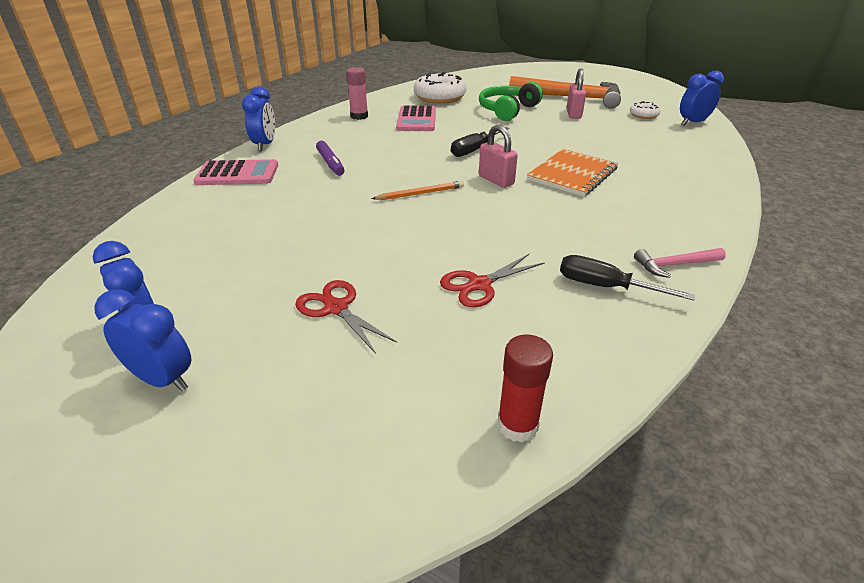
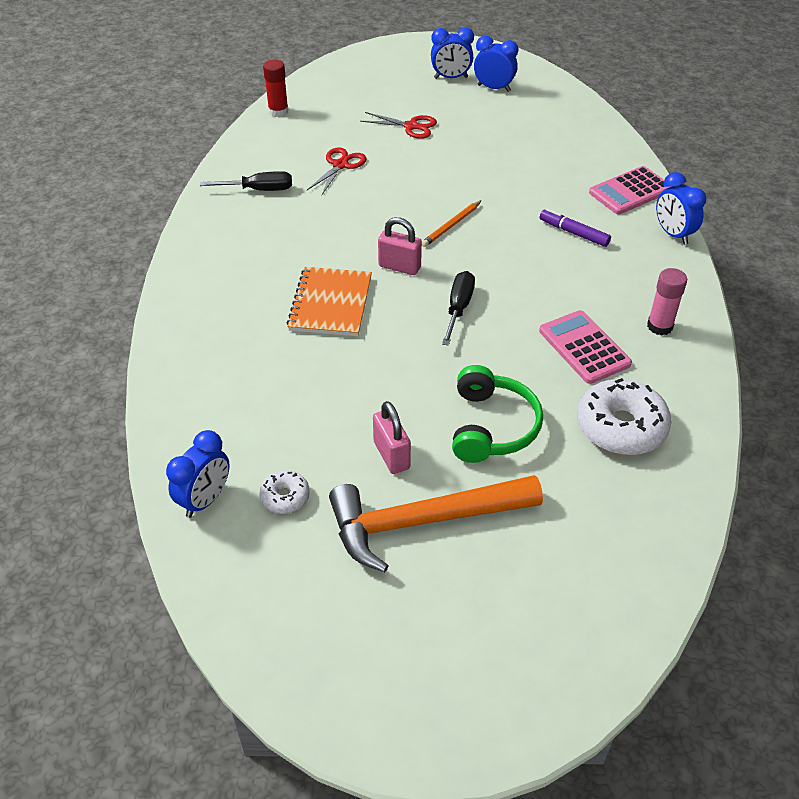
camera: 150 degrees right, 10 degrees up
pink hammer [634,248,726,278] -> none

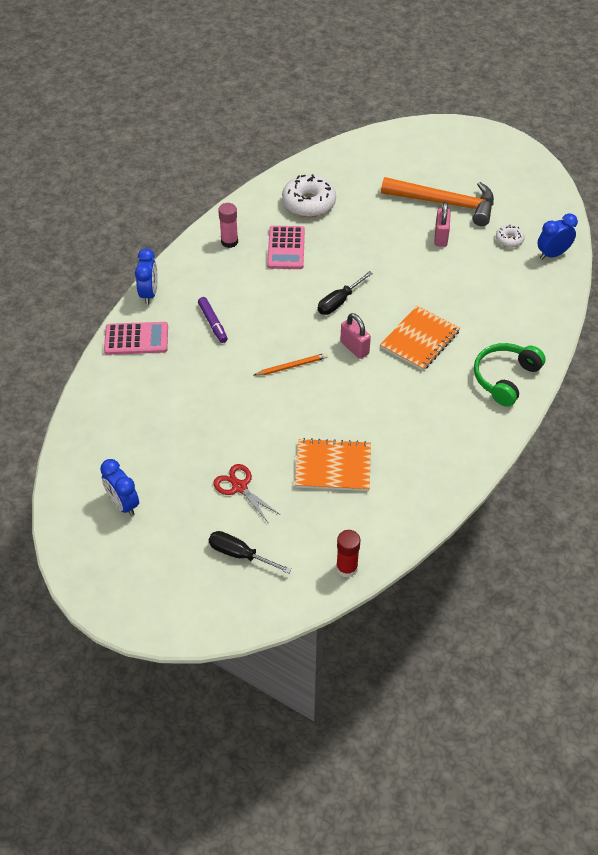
camera: 150 degrees left, 5 degrees up
black screwdriver [200,171,292,191] -> black screwdriver moved to [209,531,292,574]
red scissors [307,148,367,195] -> orange notebook [295,438,371,491]
blue clock [431,27,474,79] -> none
green headphones [452,365,543,463] -> green headphones moved to [474,343,546,407]

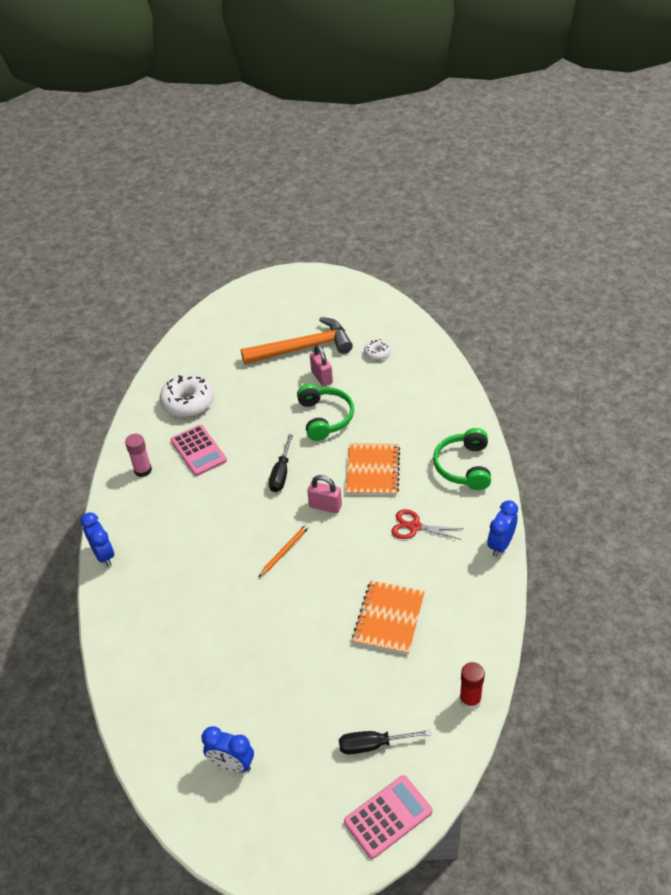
camera: 30 degrees left, 5 degrees down
pink calculator [104,322,168,355] -> pink calculator moved to [344,775,433,859]
purple marker [198,297,228,343] -> none
red scissors [213,464,281,522] -> red scissors moved to [391,509,464,540]
orange notebook [295,438,371,491] -> orange notebook turned 45 degrees counterclockwise [352,581,425,655]
blue clock [538,214,578,260] -> blue clock moved to [487,500,518,557]
none -> green headphones [297,384,354,441]

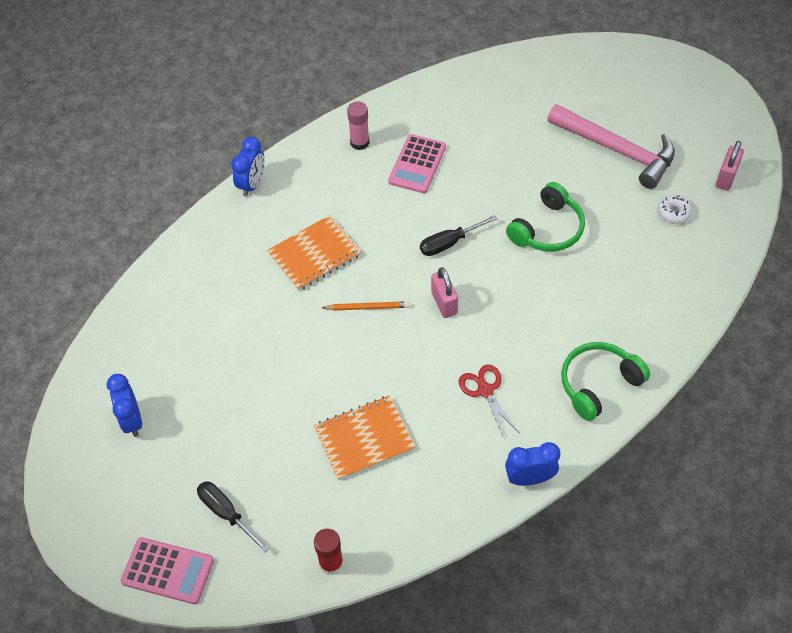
camera: 50 degrees right, 10 degrees up
white donut [159,374,214,417] -> none
orange hammer [241,317,353,364] -> pink hammer [547,104,675,189]
pink padlock [310,345,333,387] -> pink padlock moved to [716,141,744,191]
orange notebook [346,443,400,495] -> orange notebook moved to [267,215,361,291]

